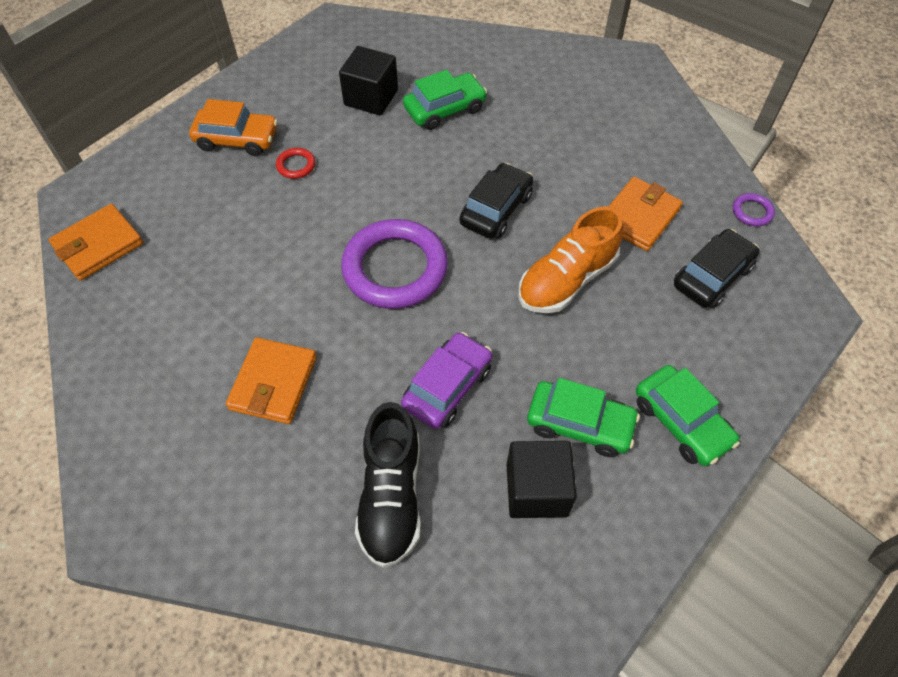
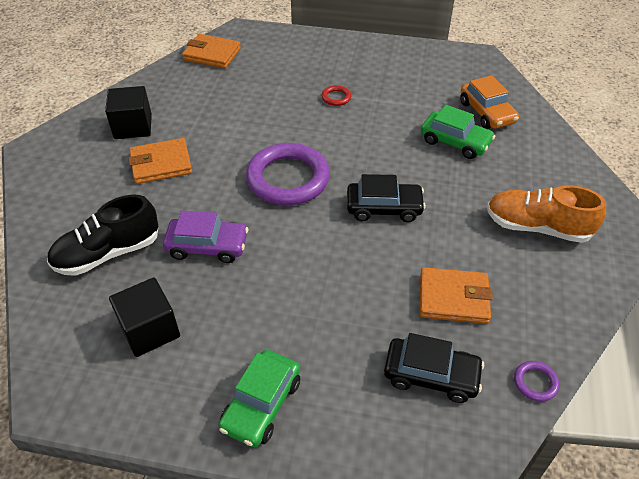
camera: 60 degrees right, 10 degrees down
orange car [189,99,278,156] -> orange car moved to [460,75,519,129]
black cube [339,46,398,116] -> black cube moved to [105,86,152,139]
orange shoe [518,206,624,313] -> orange shoe moved to [487,185,606,243]
green car [527,378,640,457] -> none

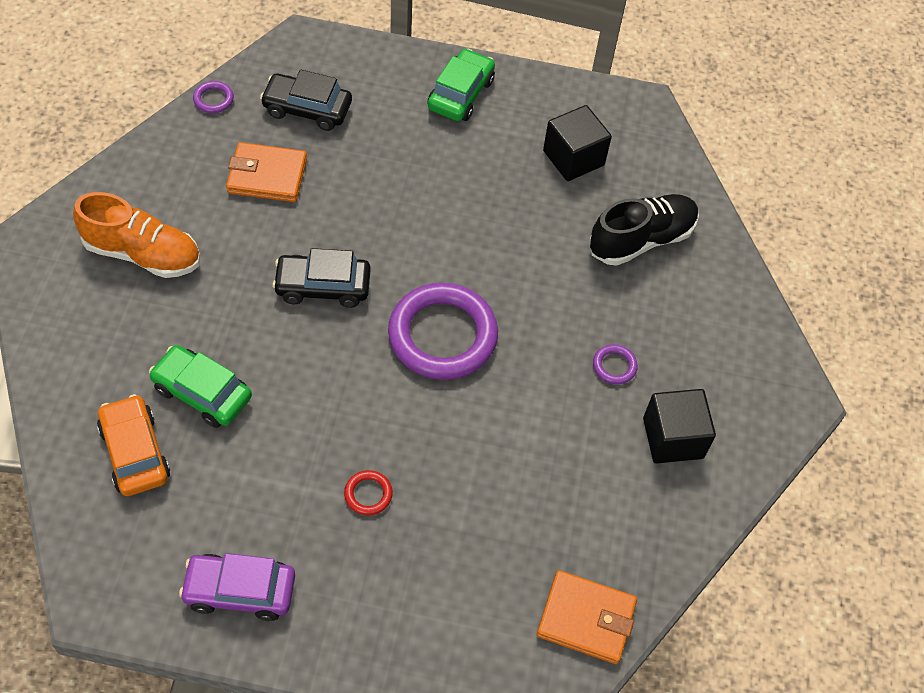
camera: 175 degrees right, 10 degrees up
orange wallet [129,138,192,184] -> purple ring [593,344,638,384]
purple car [163,210,248,263] -> purple car moved to [179,553,295,621]

